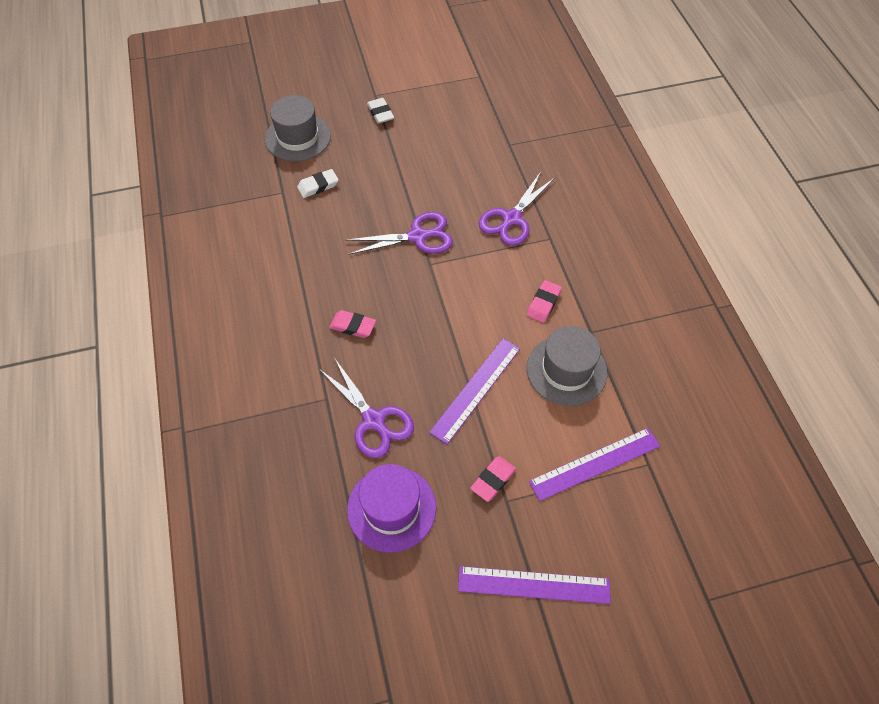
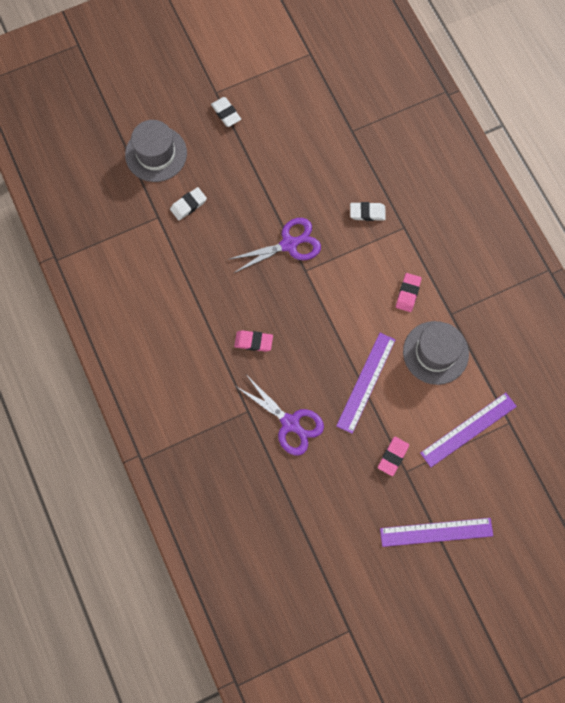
camera: 10 degrees left, 15 degrees up
purple hat [347,464,436,553] -> none
purple scissors [479,172,555,246] -> white eraser [350,202,386,221]

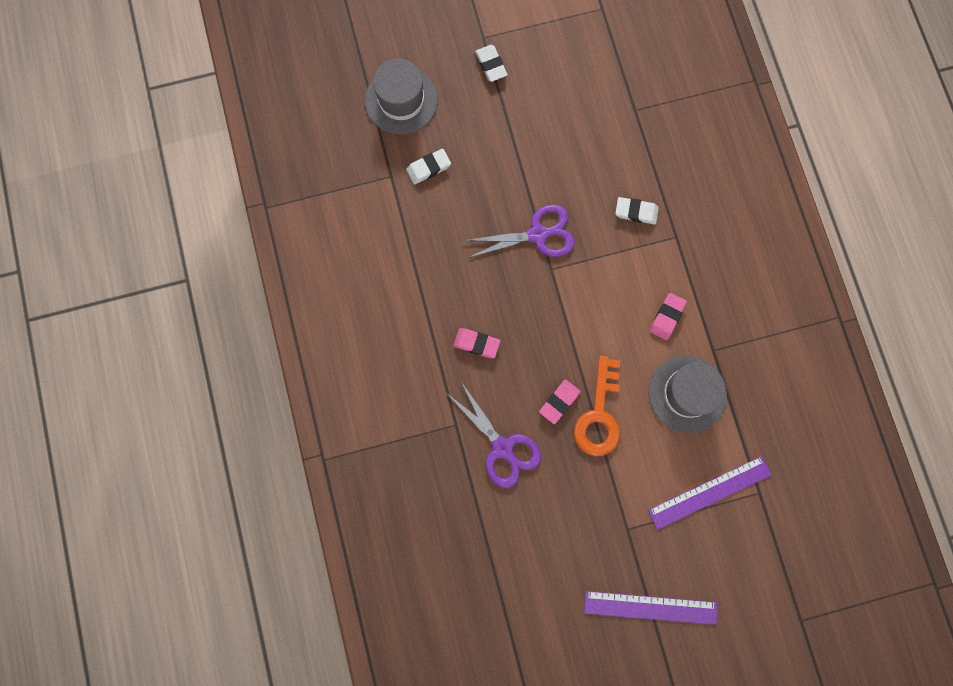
camera: 10 degrees right, 5 degrees up
purple ruler [336,333,396,434] -> orange key [574,356,620,456]
pink eraser [378,436,409,476] -> pink eraser moved to [539,379,581,424]

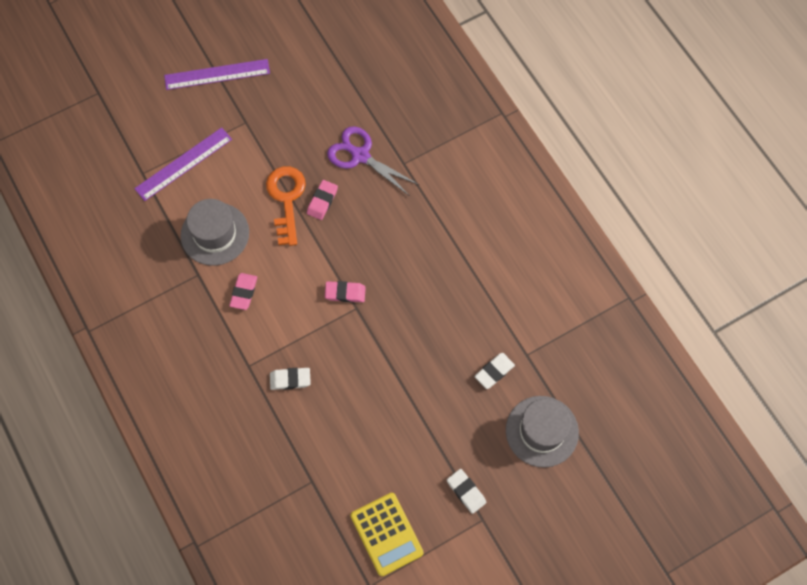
camera: 165 degrees right, 10 degrees down
pink eraser [453,328,500,358] -> pink eraser moved to [325,281,366,302]
purple scissors [463,204,575,258] -> none
none -> yellow calculator [350,493,424,576]

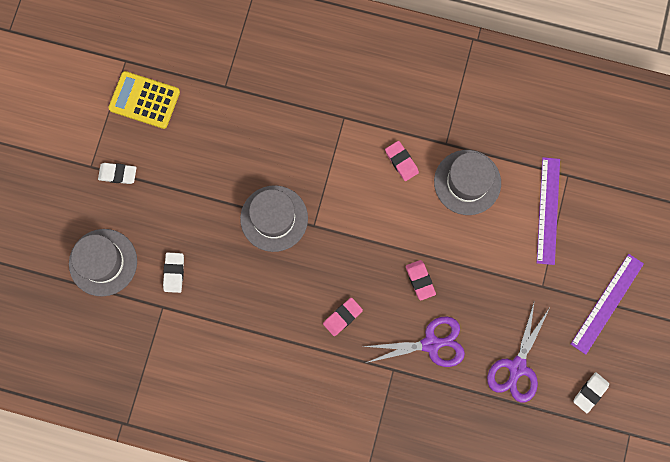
camera: 135 degrees right, 10 degrees up
orange key [266,166,306,246] -> none
white eraser [270,368,311,390] -> white eraser moved to [574,372,609,413]
pink eraser [325,281,366,302] -> pink eraser moved to [323,298,363,336]
none -> grey hat [240,185,308,252]
none -> purple scissors [487,300,550,403]

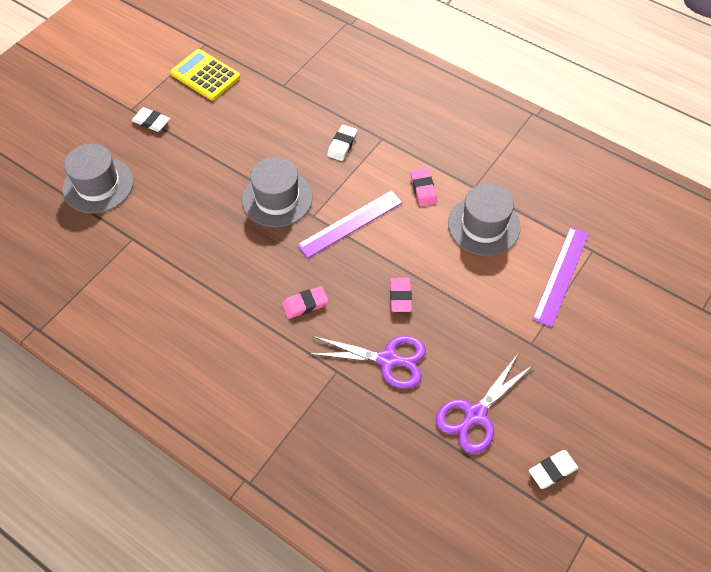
camera: 20 degrees right, 20 degrees down
white eraser [163,253,184,293] -> white eraser moved to [327,125,357,161]
purple ruler [571,254,644,355] -> purple ruler moved to [297,190,403,258]

